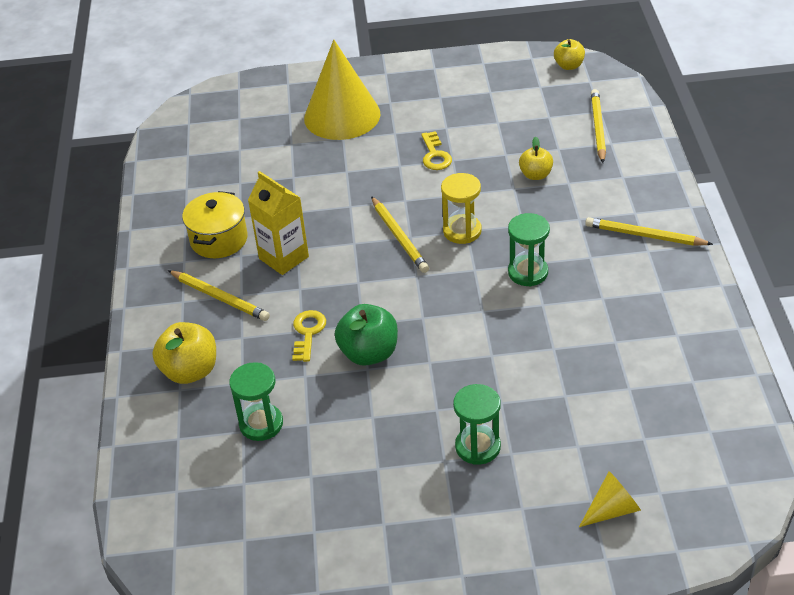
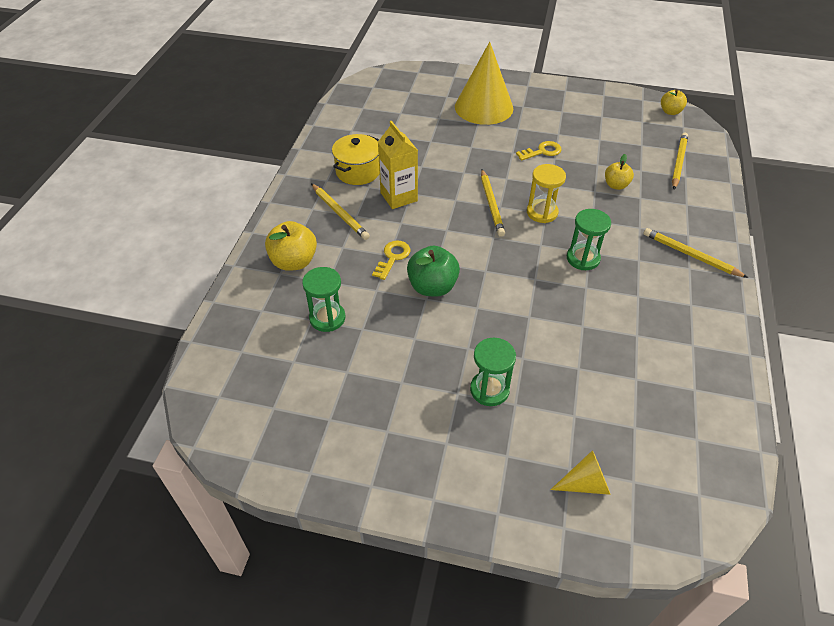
camera: 15 degrees right, 5 degrees up
yellow key [421,131,452,170] -> yellow key turned 120 degrees counterclockwise [516,141,562,161]

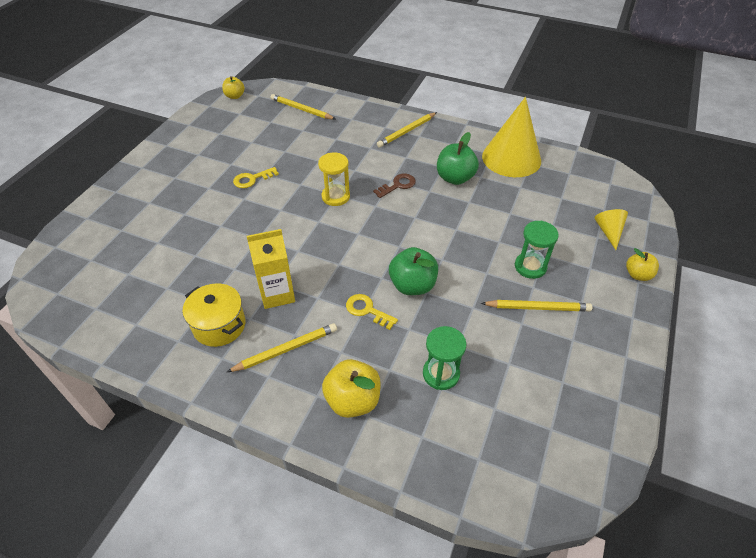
camera: 80 degrees left, 0 degrees up
yellow cone [455,42,513,125] -> yellow cone moved to [482,97,541,177]
yellow pencil [481,169,505,237] -> yellow pencil moved to [481,300,593,311]
yellow key [516,141,562,161] -> yellow key turned 105 degrees counterclockwise [233,167,279,188]
green hourglass [567,209,611,270] -> brown key [373,174,416,198]
yellow apple [605,154,634,190] -> yellow apple moved to [626,248,659,281]
none -> green apple [437,132,479,185]

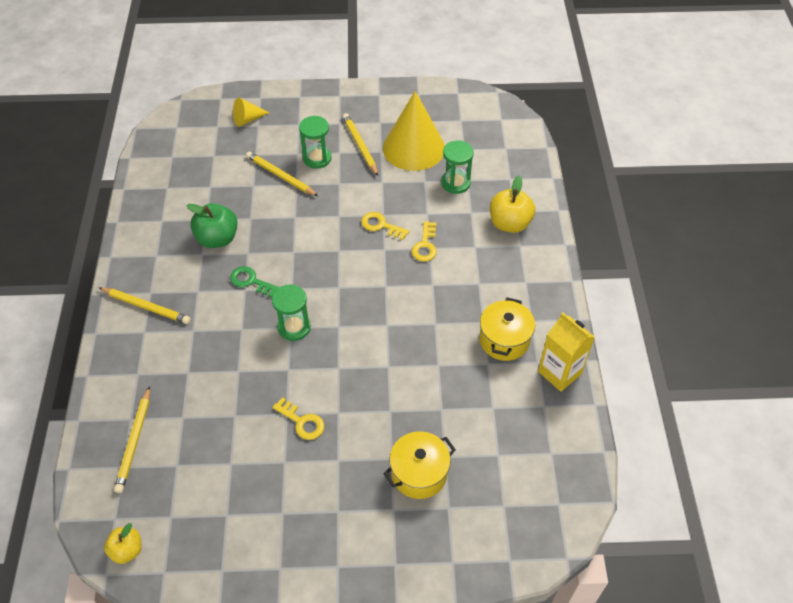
camera: 115 degrees left, 5 degrees up
yellow pencil [227,323,337,372] -> yellow pencil moved to [246,152,318,196]
yellow carton [247,229,295,309] -> yellow carton moved to [538,312,595,392]
yellow hourglass [318,153,350,206] -> green hourglass [272,284,311,341]
brown key [373,174,416,198] -> green key [230,266,279,298]
green apple [389,247,438,295] -> yellow key [361,212,409,240]
yellow cone [482,97,541,177] -> yellow cone moved to [383,91,445,171]
yellow apple [626,248,659,281] -> none
none -> yellow pot [383,431,456,499]

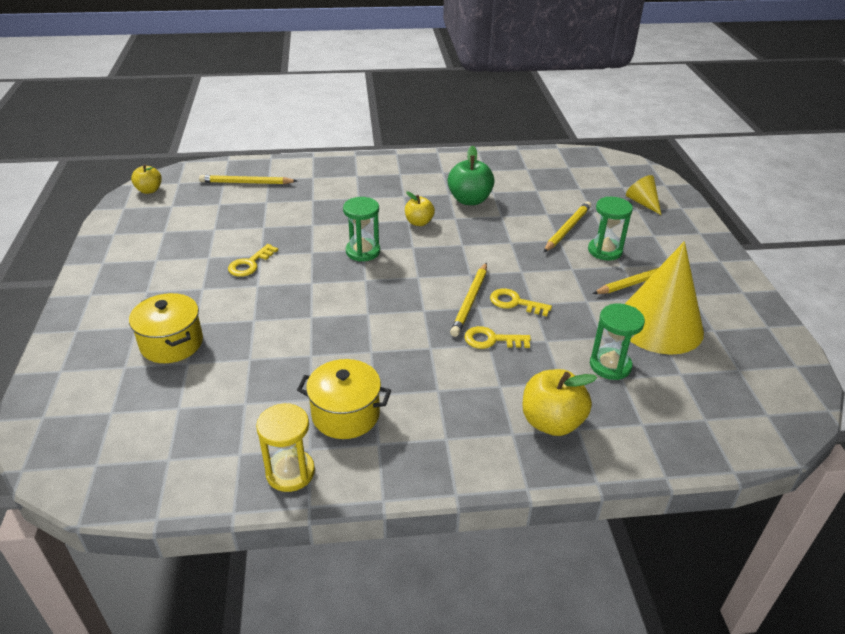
camera: 85 degrees right, 15 degrees down
yellow pencil [99,287,191,324] -> yellow pencil moved to [450,262,487,337]
green key [230,266,279,298] -> yellow apple [405,192,435,226]
yellow key [361,212,409,240] -> yellow key turned 90 degrees counterclockwise [490,289,552,316]
yellow carton [538,312,595,392] -> yellow hourglass [256,403,315,492]

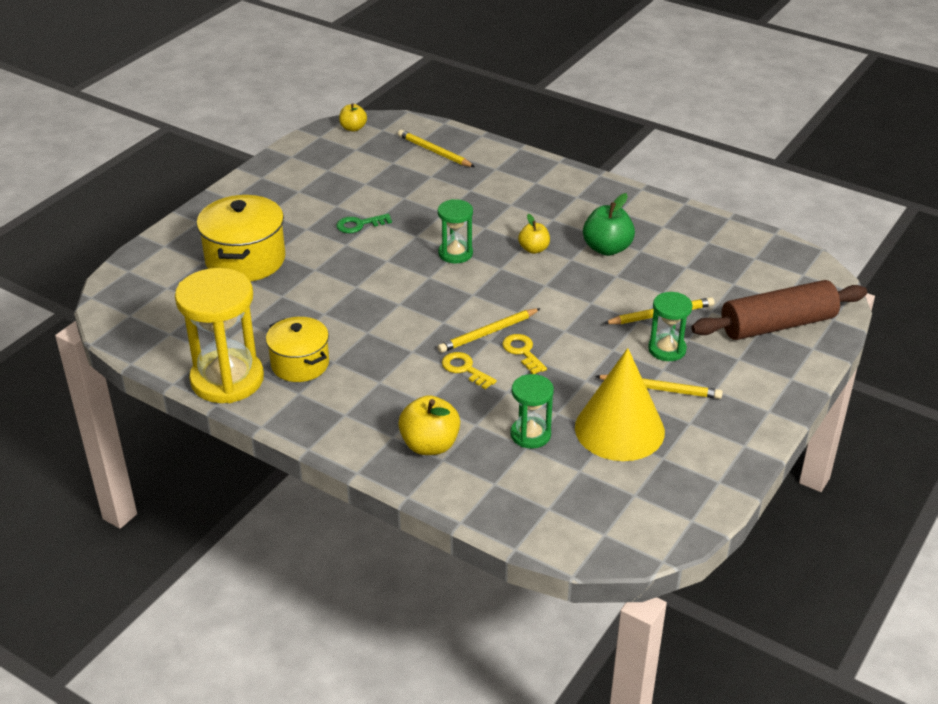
camera: 40 degrees right, 0 degrees up
yellow pot [129,293,203,363] -> yellow pot [197,195,285,282], size x1.51
yellow key [228,244,278,277] -> green key [336,214,392,233]
yellow hourglass [256,403,315,492] -> yellow hourglass [175,268,264,403], size x1.87
yellow cone [626,175,661,215] -> brown rolling pin [691,280,867,340]

